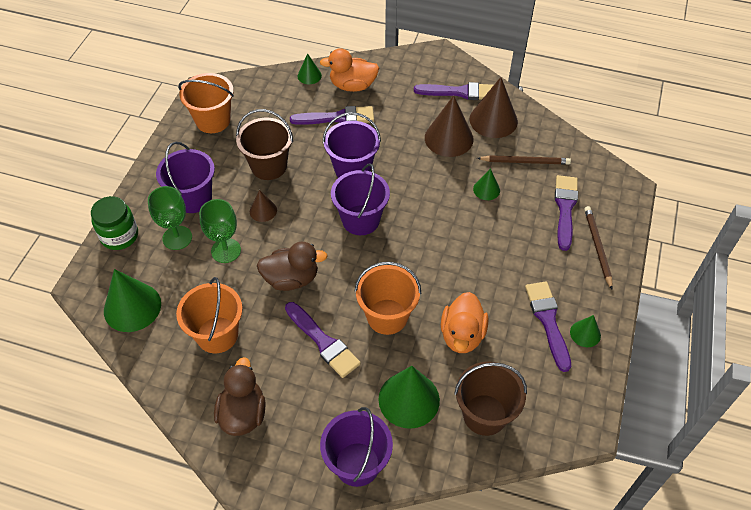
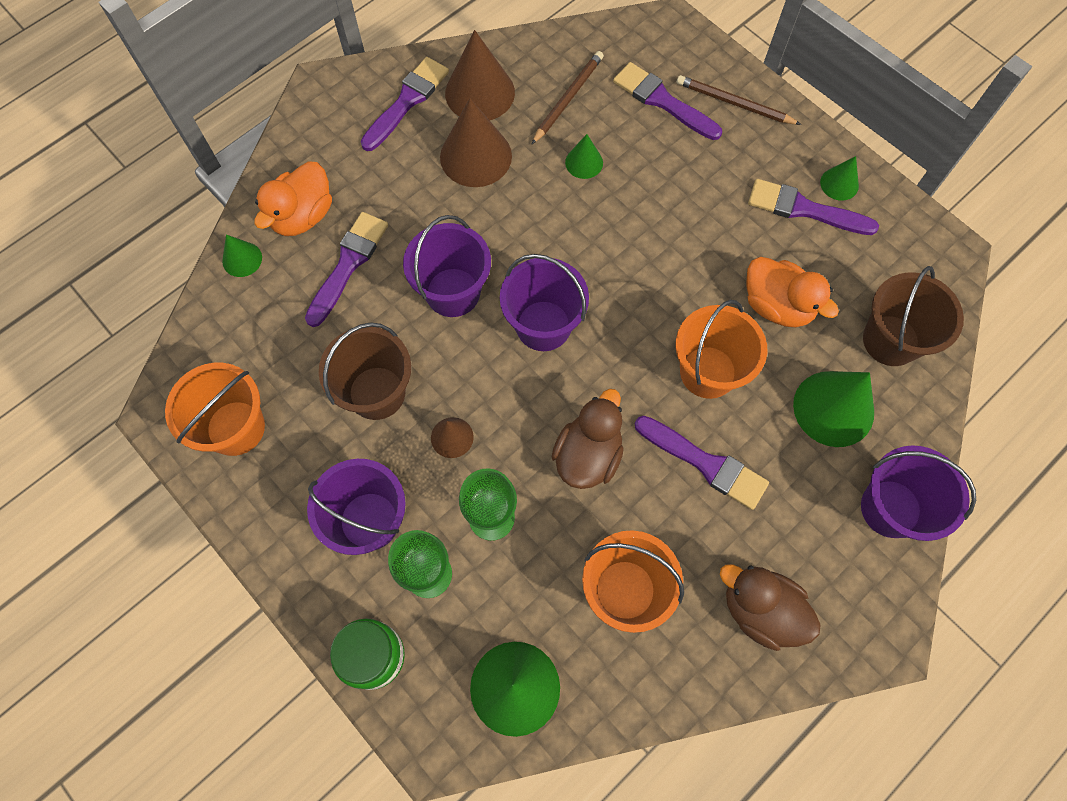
camera: 60 degrees left, 15 degrees up
purple brush [285,302,361,378] -> purple brush turned 45 degrees clockwise [635,416,769,510]

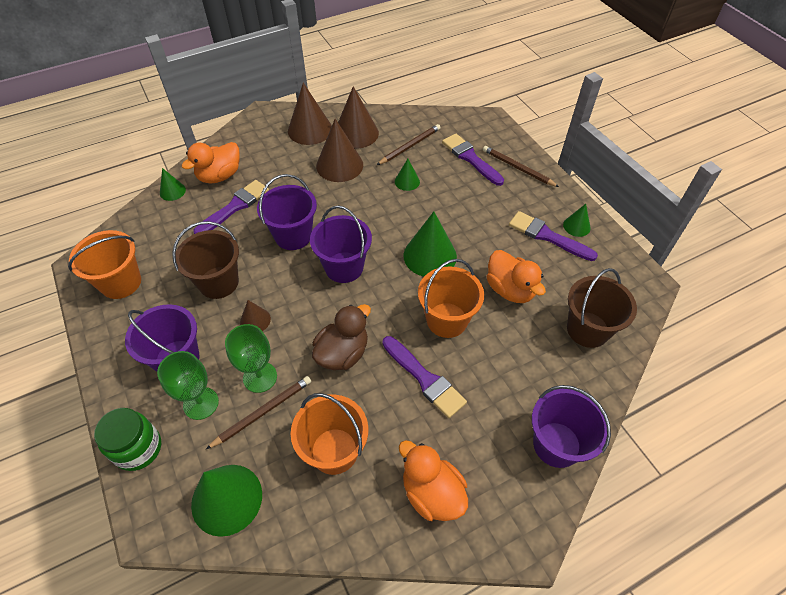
camera: 15 degrees right, 15 degrees down
purple brush [361,57,449,151] -> brown cone [288,83,332,145]
brown duck [720,564,821,651] -> orange duck [399,440,468,521]
green cone [793,371,874,447] -> green cone moved to [404,212,457,277]
none -> brown pencil [206,376,311,449]

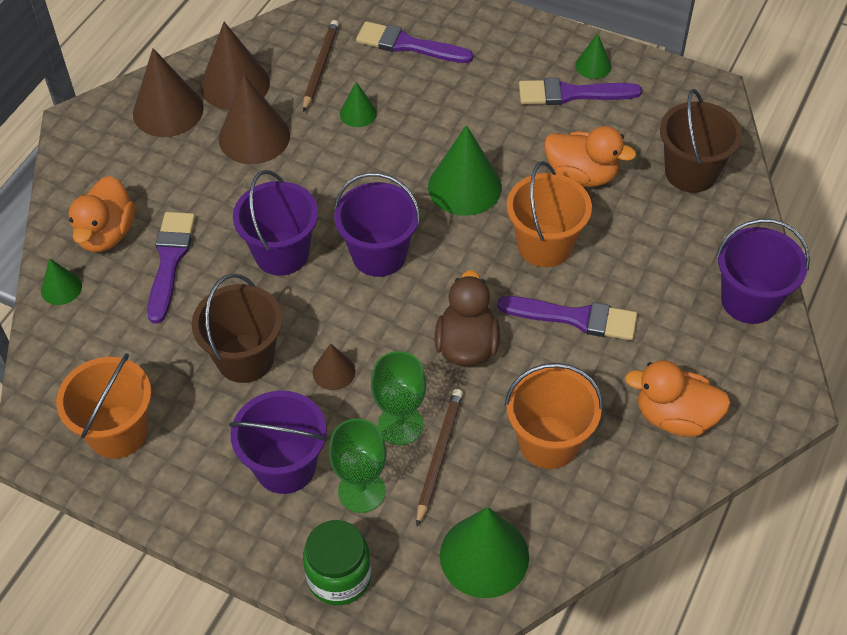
camera: 35 degrees left, 0 degrees up
brown pencil [483,146,559,187] -> none

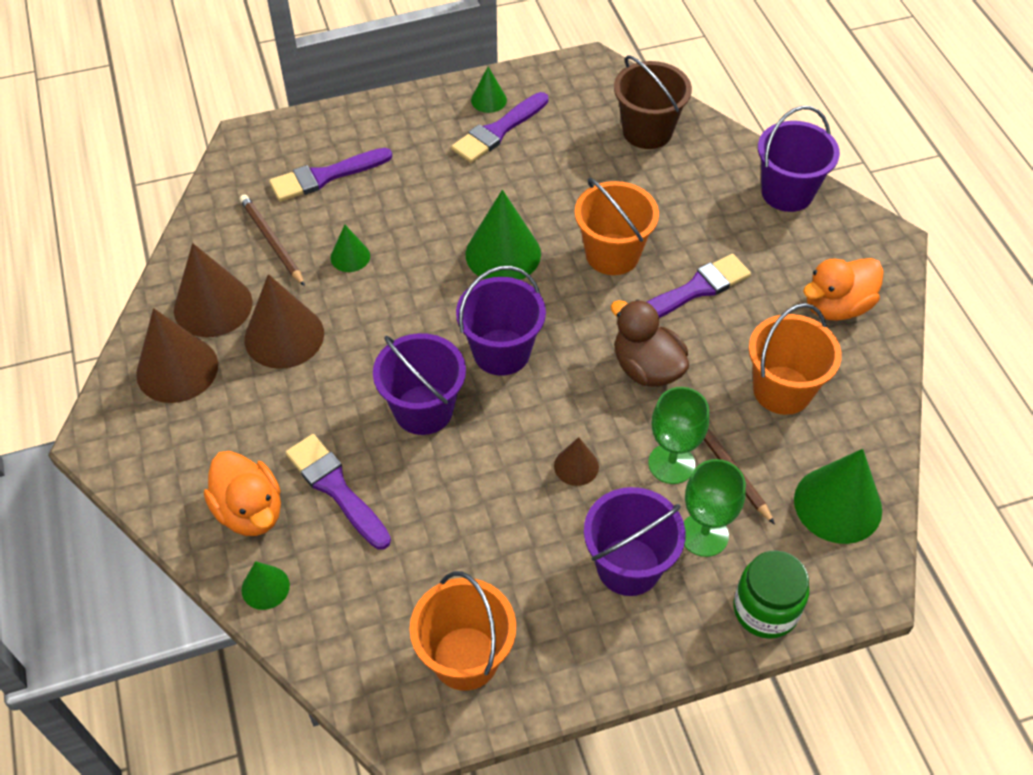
camera: 45 degrees left, 0 degrees up
brown bucket [192,274,283,383] -> none
orange duck [544,126,636,187] -> none

